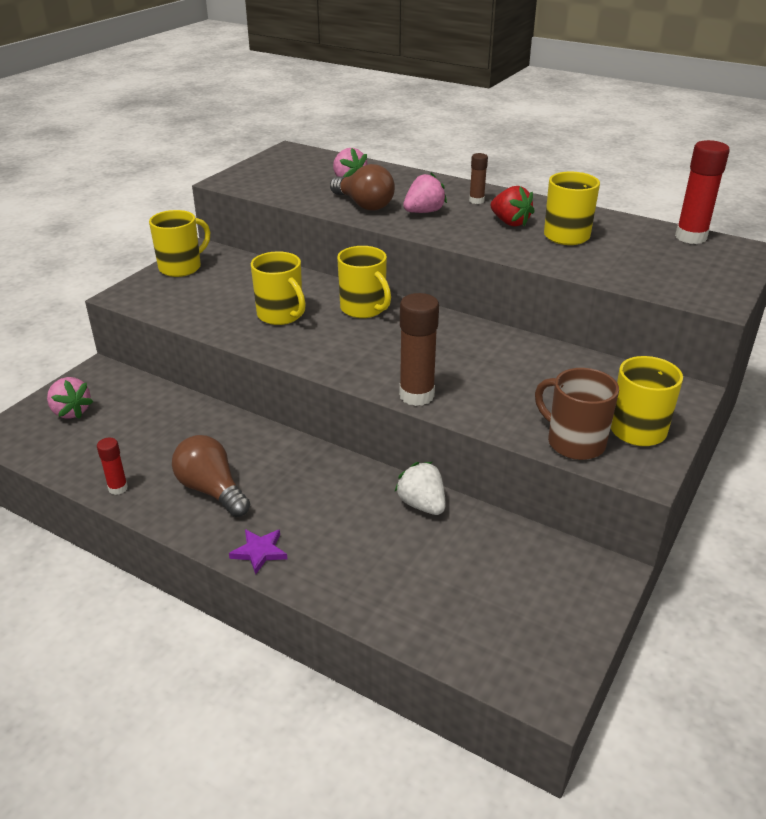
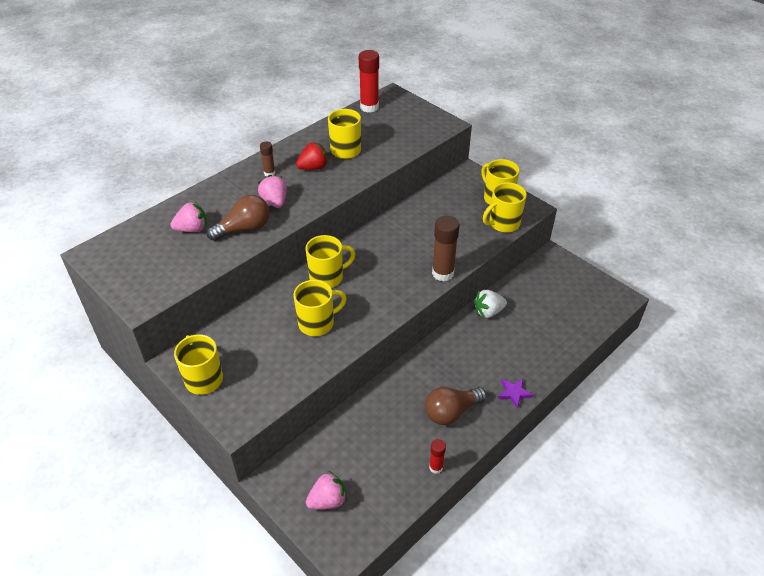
camera: 75 degrees left, 10 degrees up
brown mug [535,368,619,460] -> yellow mug [483,182,527,233]

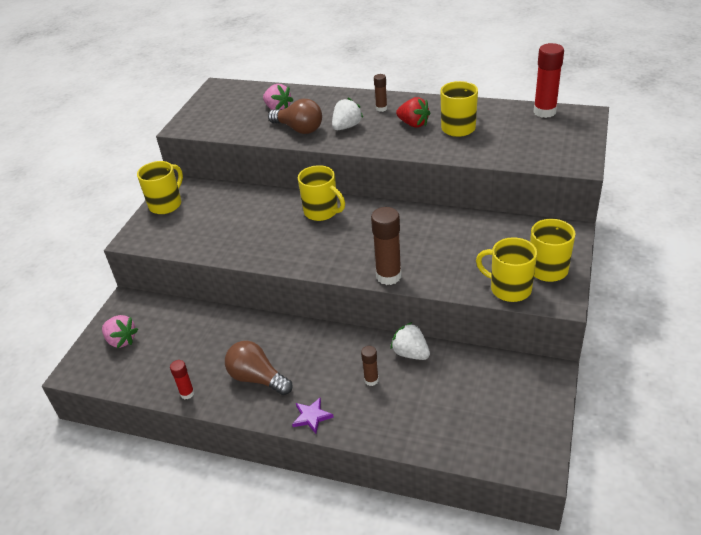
camera: 65 degrees right, 5 degrees down
pink strawberry [258,175,287,208] -> white strawberry [332,98,363,130]
yellow mug [294,280,347,336] -> none
none -> brown glue stick [361,346,379,386]

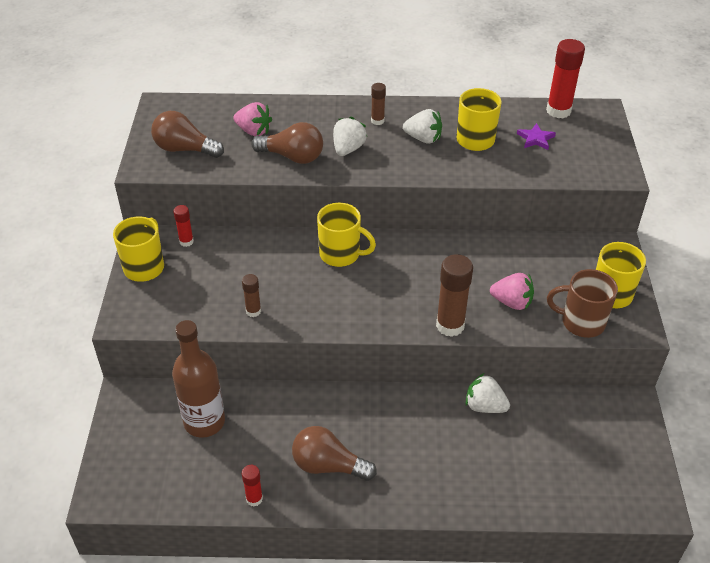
camera: 20 degrees left, 5 degrees up
pink strawberry [102,315,138,348] -> pink strawberry moved to [490,273,534,310]
purple star [292,398,334,434] -> purple star moved to [517,123,556,150]
brown glue stick [361,346,379,386] -> brown glue stick moved to [242,274,261,317]
red strawberry [396,97,430,127] -> white strawberry [403,109,442,144]
yellow mug [476,237,537,302] -> brown mug [547,269,618,338]
none -> brown light bulb [151,111,224,158]
none -> brown bottle [172,320,225,438]
none -> red glue stick [173,205,194,247]

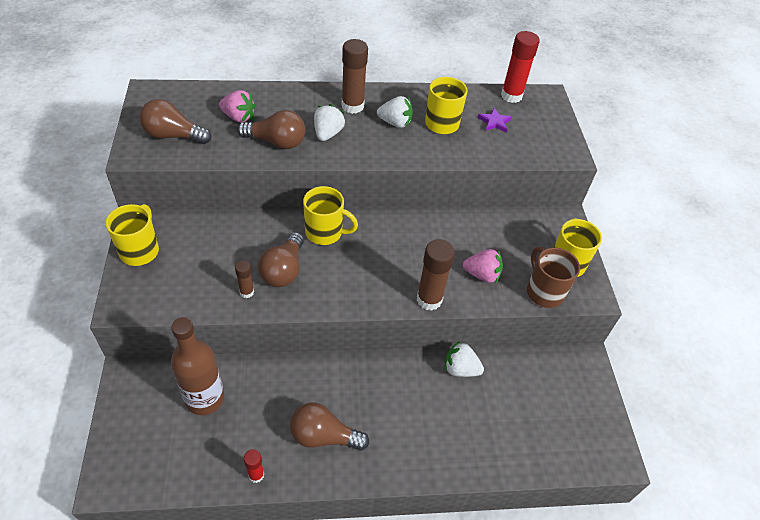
camera: 10 degrees left, 5 degrees up
red glue stick [173,205,194,247] -> none
brown glue stick [371,83,386,125] -> brown glue stick [342,39,368,114], size x1.85
brown mug [547,269,618,338] -> brown mug turned 60 degrees clockwise [527,247,580,308]
none -> brown light bulb [258,232,304,287]

